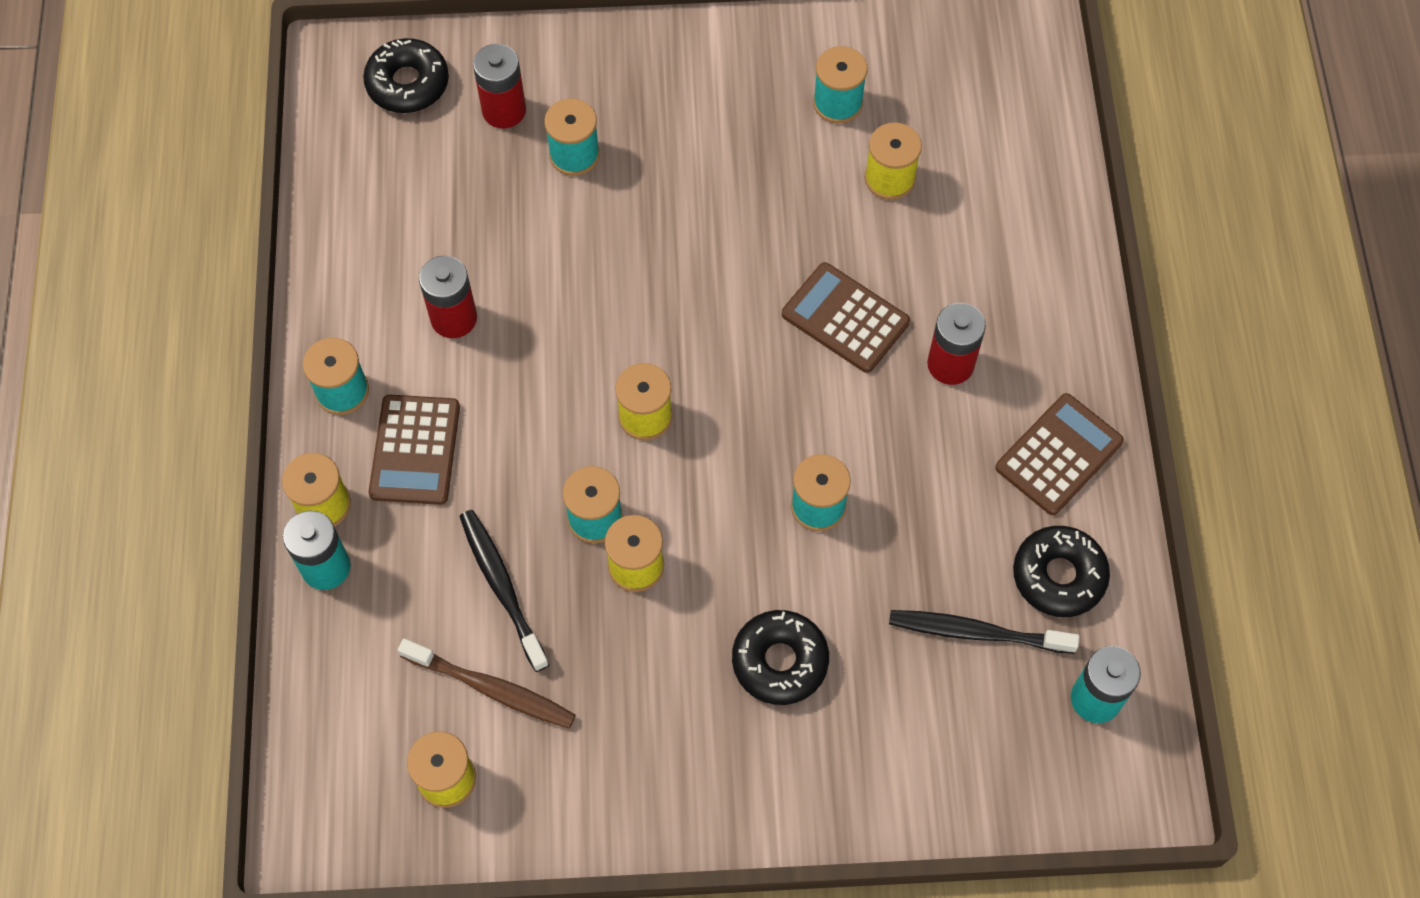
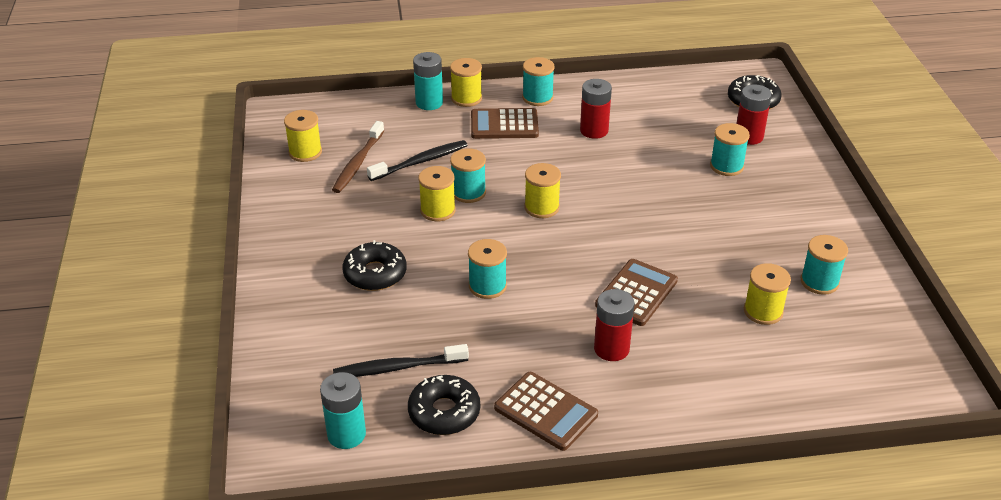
camera: 85 degrees right, 25 degrees down
black toothbrush [889,610,1080,654] -> black toothbrush turned 105 degrees counterclockwise [333,344,469,377]

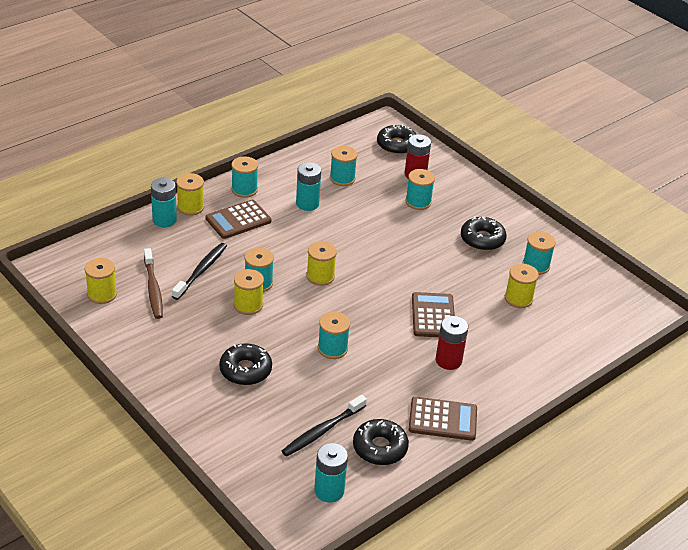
camera: 35 degrees left, 0 degrees up
red battery [580,79,612,139] -> turquoise battery [296,162,321,211]
none -> turquoise spool [330,146,358,186]
none -> black donut [461,216,507,251]

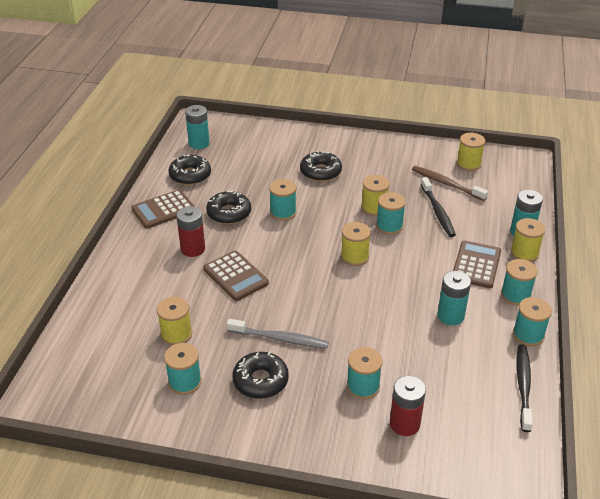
camera: 145 degrees right, 0 degrees up
black toothbrush [282,395,367,457] -> black toothbrush moved to [517,344,533,432]
turquoise spool [330,146,358,186] -> turquoise spool moved to [513,297,552,346]
black donut [377,125,416,155] -> black donut moved to [206,190,251,224]
none -> grey toothbrush [227,319,329,349]

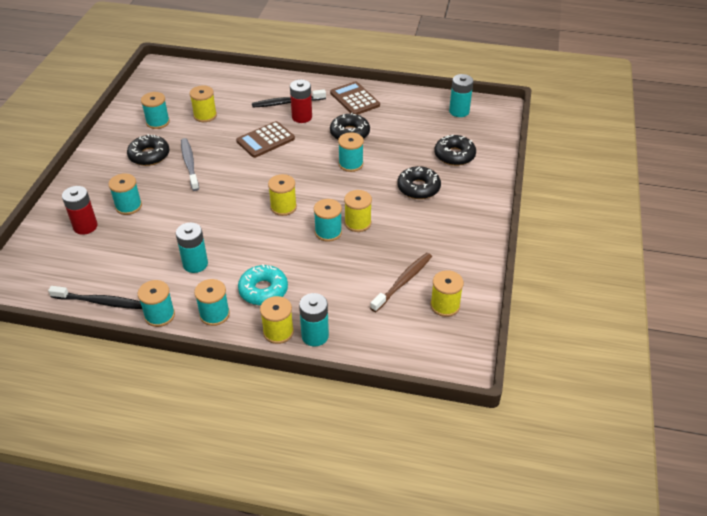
camera: 90 degrees right, 5 degrees up
black donut [168,154,211,185] -> black donut moved to [434,135,476,166]
grey toothbrush [227,319,329,349] -> grey toothbrush turned 150 degrees clockwise [181,138,199,191]
black toothbrush [421,177,456,237] -> black toothbrush moved to [252,89,326,108]
brown calculator [453,240,501,288] -> turquoise donut [238,264,288,305]

